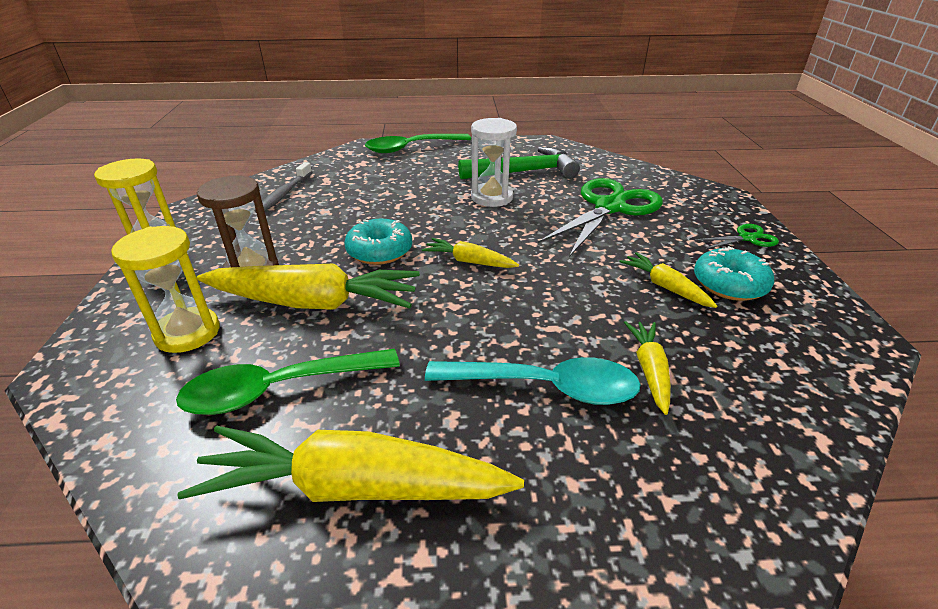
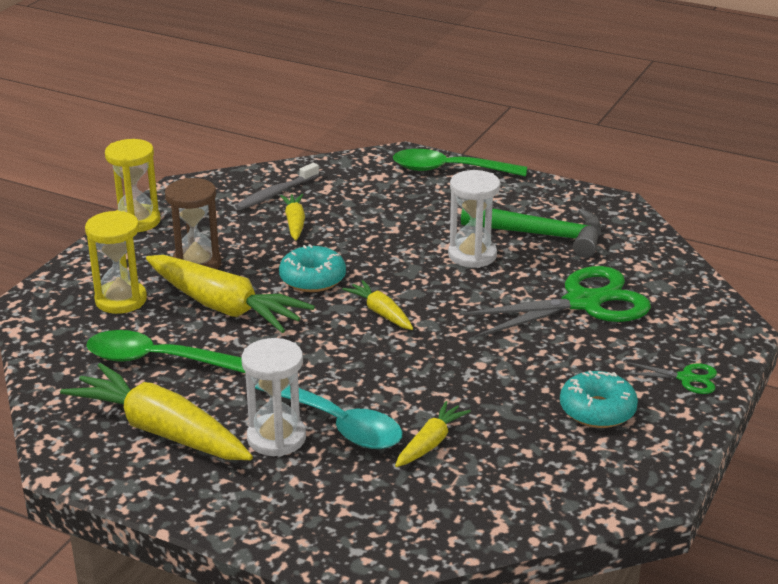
camera: 30 degrees right, 5 degrees down
yellow carrot [619,252,717,308] -> yellow carrot moved to [280,194,305,240]
none -> white hourglass [241,338,306,457]

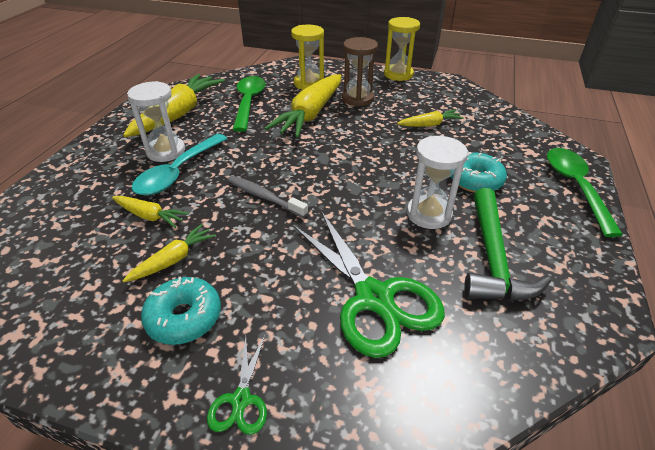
camera: 80 degrees right, 10 degrees up
grey toothbrush [235,163,319,210] -> grey toothbrush moved to [227,175,308,218]
turquoise donut [279,244,346,292] -> turquoise donut moved to [450,152,507,193]
yellow carrot [342,280,413,330] -> yellow carrot moved to [122,224,216,282]

